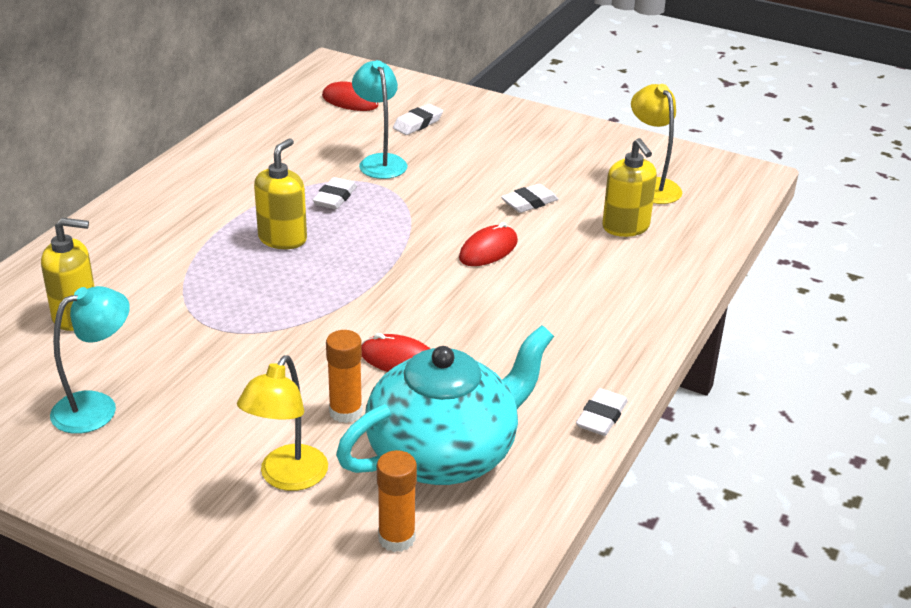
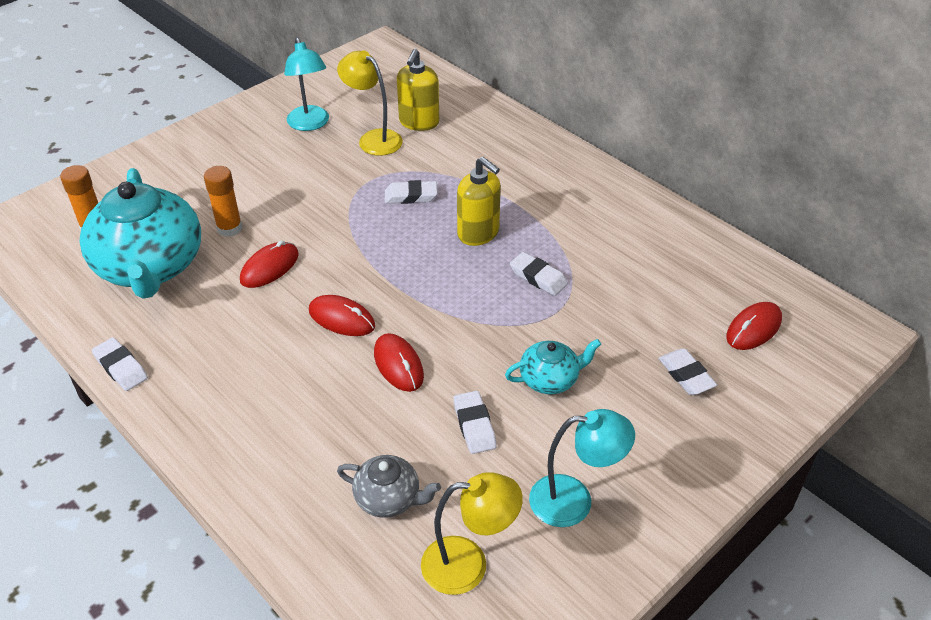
camera: 110 degrees right, 10 degrees up
yellow lamp [237,355,328,491] -> yellow lamp moved to [337,50,403,156]
turquoise lamp [352,60,408,179] -> turquoise lamp moved to [529,409,635,527]
yellow soap dispenser [602,138,657,237] -> grey teapot [337,455,441,518]
none -> red mouse [309,295,375,336]
none -> white eraser [385,180,437,204]
none -> turquoise teapot [505,339,601,394]

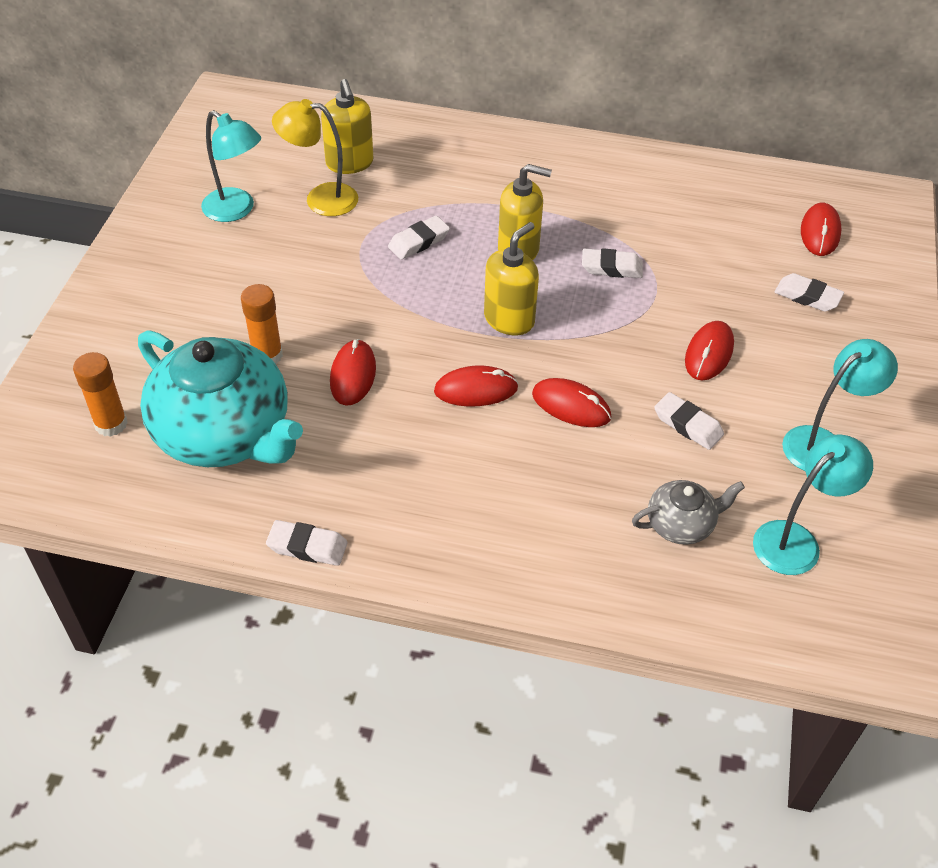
camera: 35 degrees left, 5 degrees up
yellow lamp [421,472,523,595] -> turquoise lamp [753,434,873,575]
turquoise teapot [505,339,601,394] -> red mouse [685,321,734,381]
none -> yellow soap dispenser [484,222,539,335]

